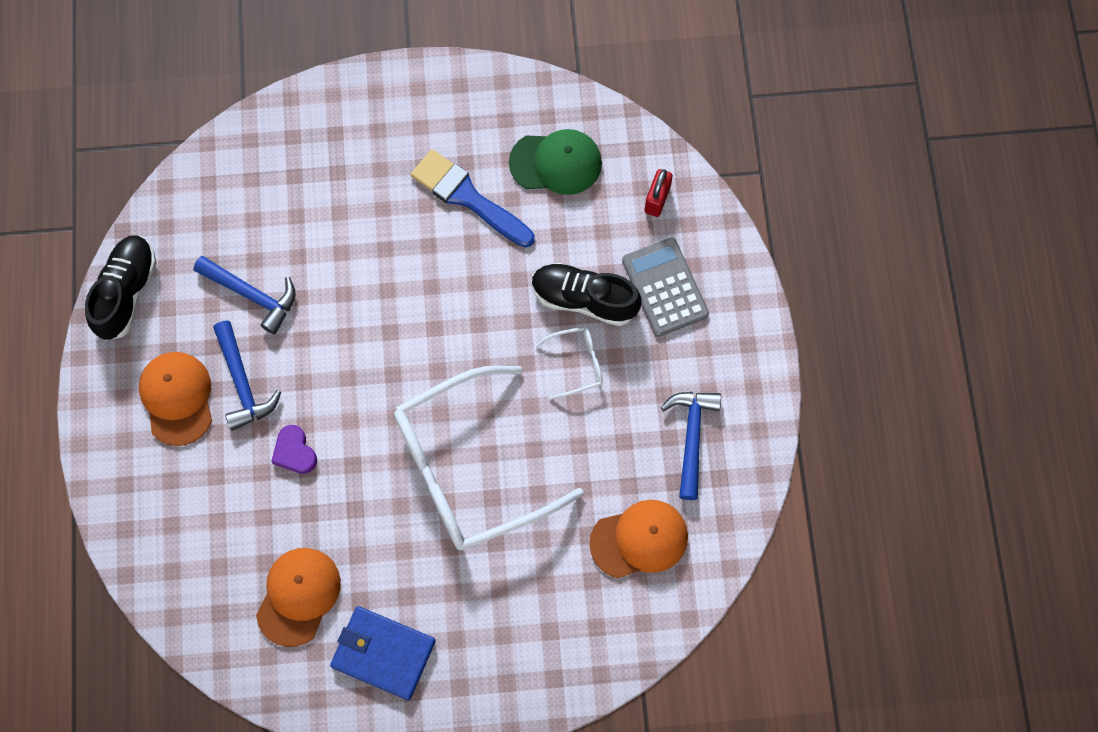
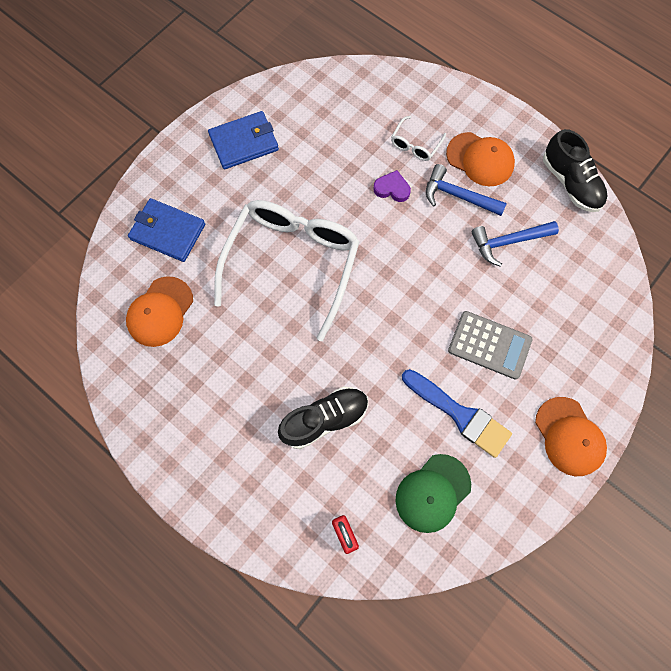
camera: 135 degrees right, 0 degrees up
orange cap [256,548,341,647] -> orange cap moved to [535,397,607,476]
blue brush [411,149,535,248] -> blue brush turned 45 degrees clockwise [402,369,512,458]
white glasses [535,326,603,400] -> white glasses moved to [391,116,446,161]
grey calculator [622,238,709,337] -> grey calculator moved to [448,311,533,379]
blue hammer [661,392,721,500] -> none
none -> blue wallet [128,198,205,262]

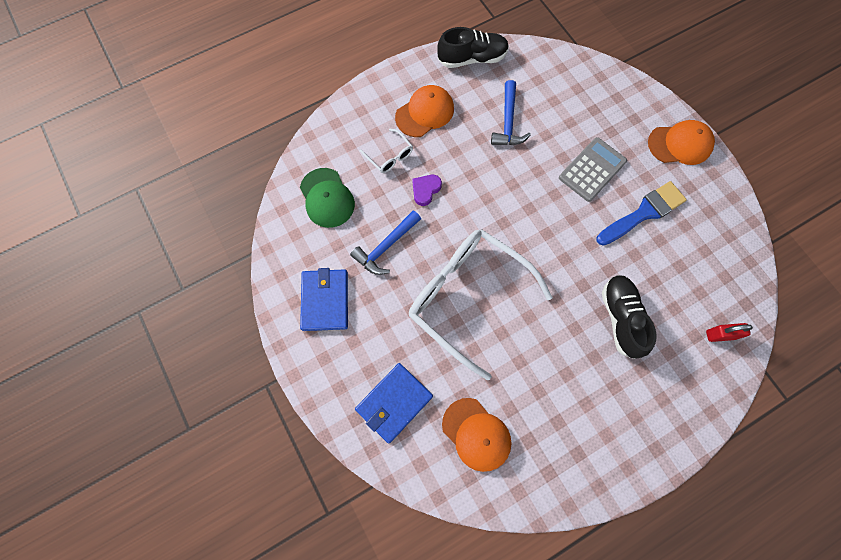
camera: 70 degrees left, 0 degrees up
green cap [395,454,471,533] -> green cap moved to [300,168,355,228]
blue hammer [426,164,507,216] -> blue hammer moved to [350,210,421,275]

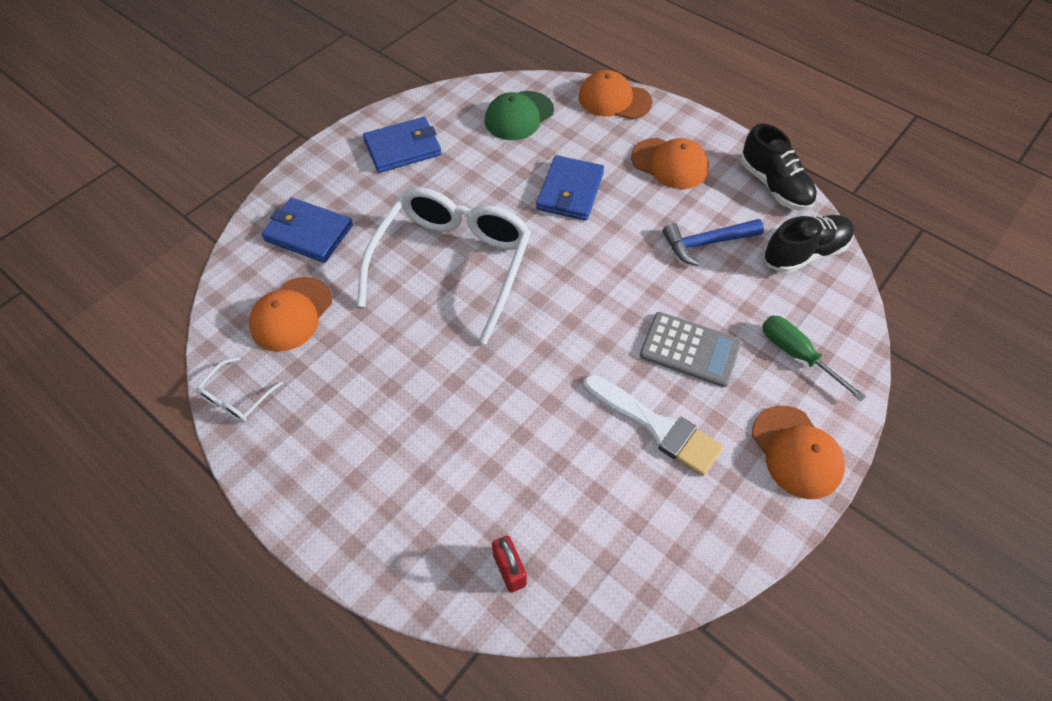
camera: 70 degrees right, 15 degrees down
blue hammer [350,210,421,275] -> none
white glasses [360,129,413,173] -> white glasses moved to [196,357,284,422]
purple heart [412,175,442,206] -> blue wallet [536,155,604,221]
blue brush [596,181,687,246] -> white brush [583,374,723,476]
black shoe [602,275,657,359] -> black shoe moved to [763,215,854,273]
none -> orange cap [578,70,652,119]
none -> green screwdriver [762,315,866,401]

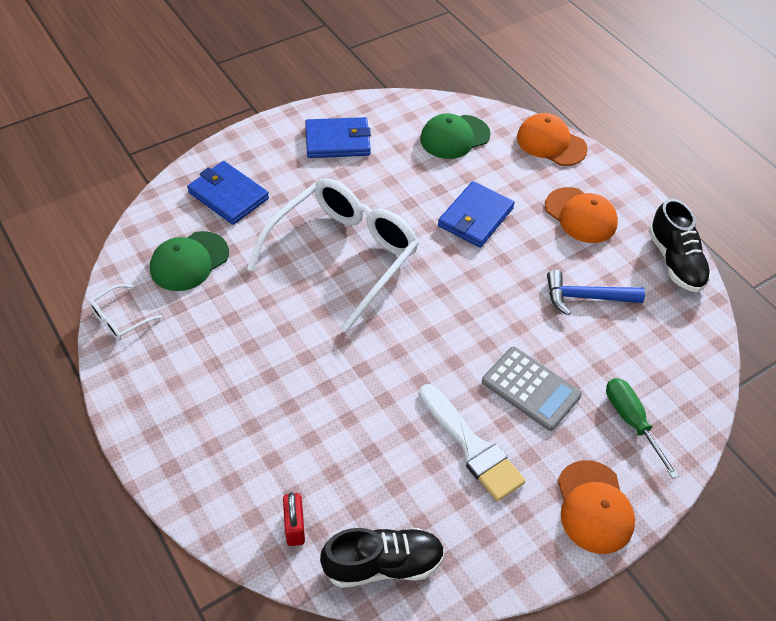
camera: 15 degrees right, 5 degrees down
orange cap [249,277,332,352] -> green cap [150,231,229,291]
black shoe [763,215,854,273] -> black shoe moved to [320,528,445,588]

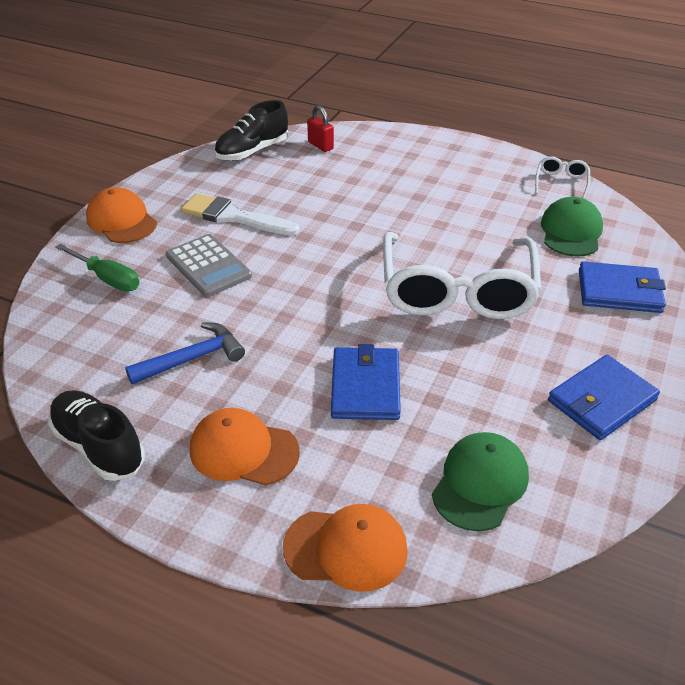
camera: 150 degrees right, 10 degrees down
grey calculator [482,347,582,431] -> grey calculator turned 135 degrees counterclockwise [166,234,252,297]

